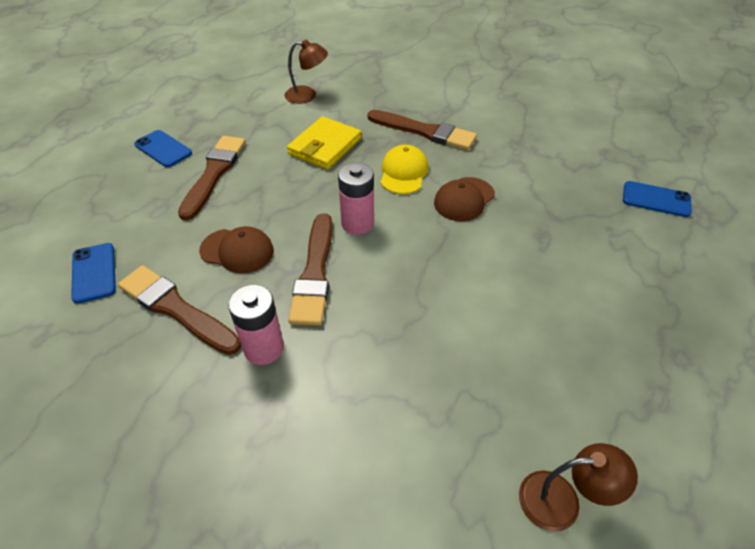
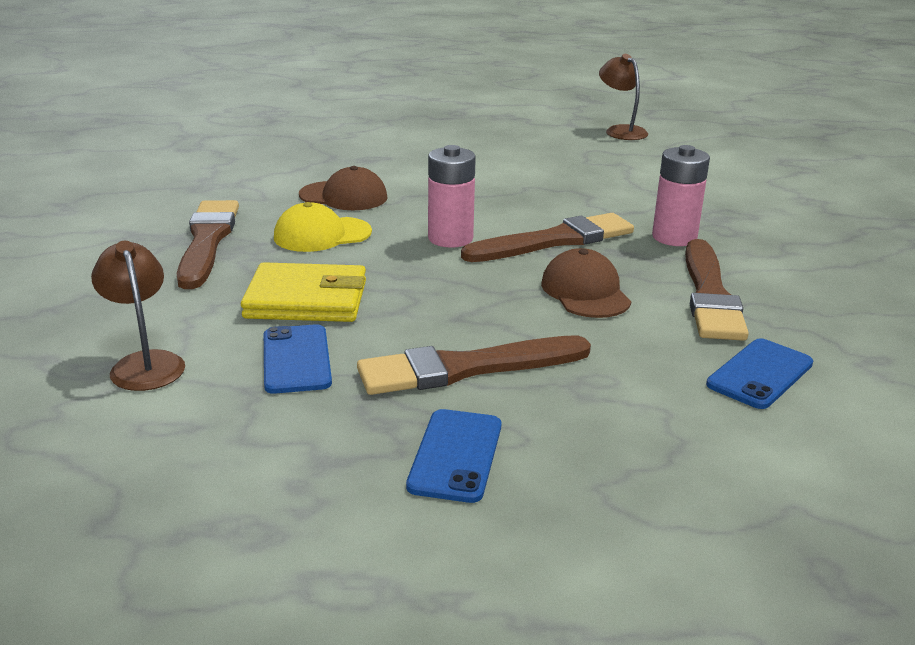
camera: 120 degrees left, 20 degrees down
blue phone [623,181,692,217] -> blue phone moved to [264,324,332,394]

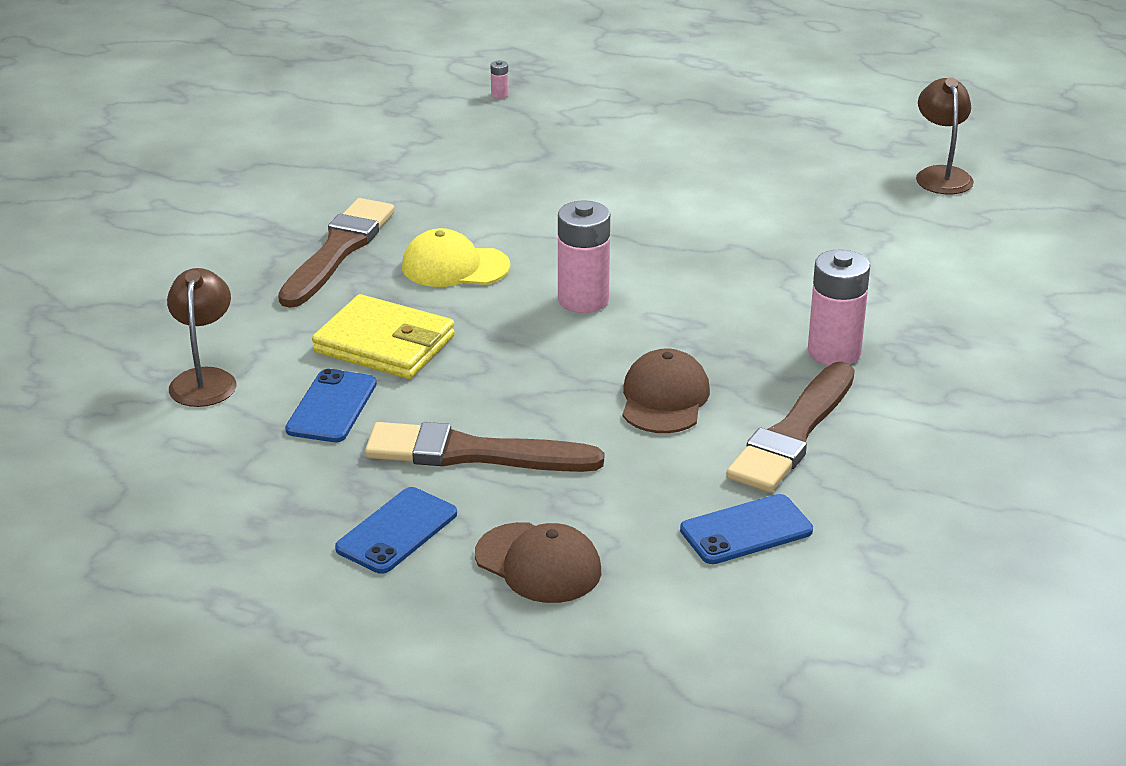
camera: 25 degrees right, 5 degrees up
brown cap [299,166,387,210] -> brown cap moved to [475,522,601,603]
brown brush [461,213,634,262] -> none
none -> pink battery [491,60,509,99]

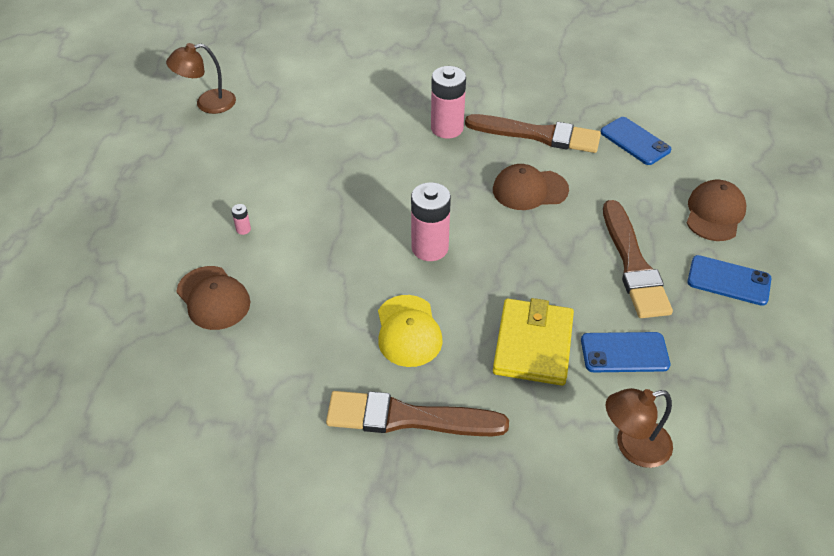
camera: 105 degrees left, 15 degrees up
pink battery [491,60,509,99] -> pink battery moved to [231,204,251,235]
none -> brown cap [176,266,250,330]

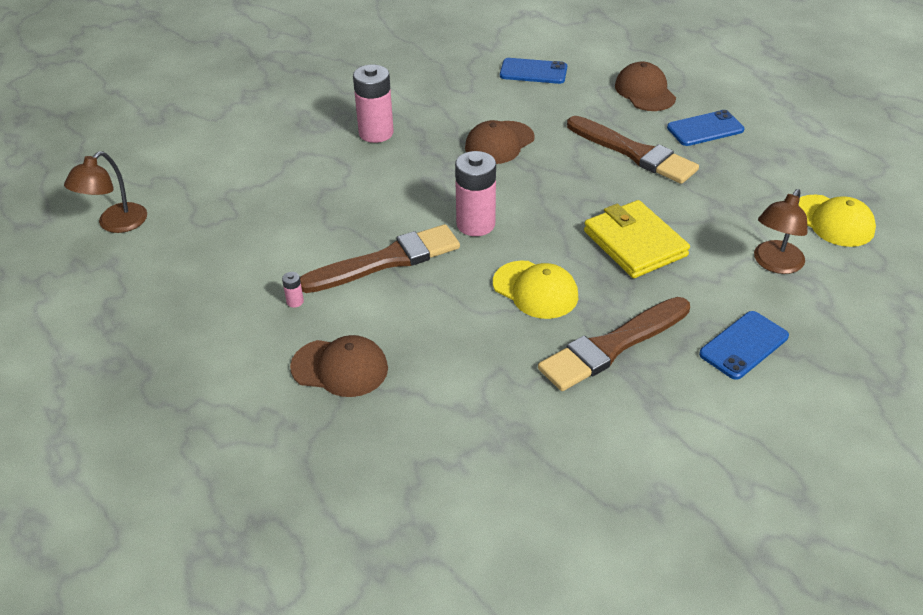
camera: 40 degrees left, 5 degrees down
brown brush [465,114,601,153] -> brown brush moved to [300,224,460,293]
blue phone [581,332,670,372] -> blue phone moved to [699,311,789,380]
none -> yellow cap [798,194,876,247]

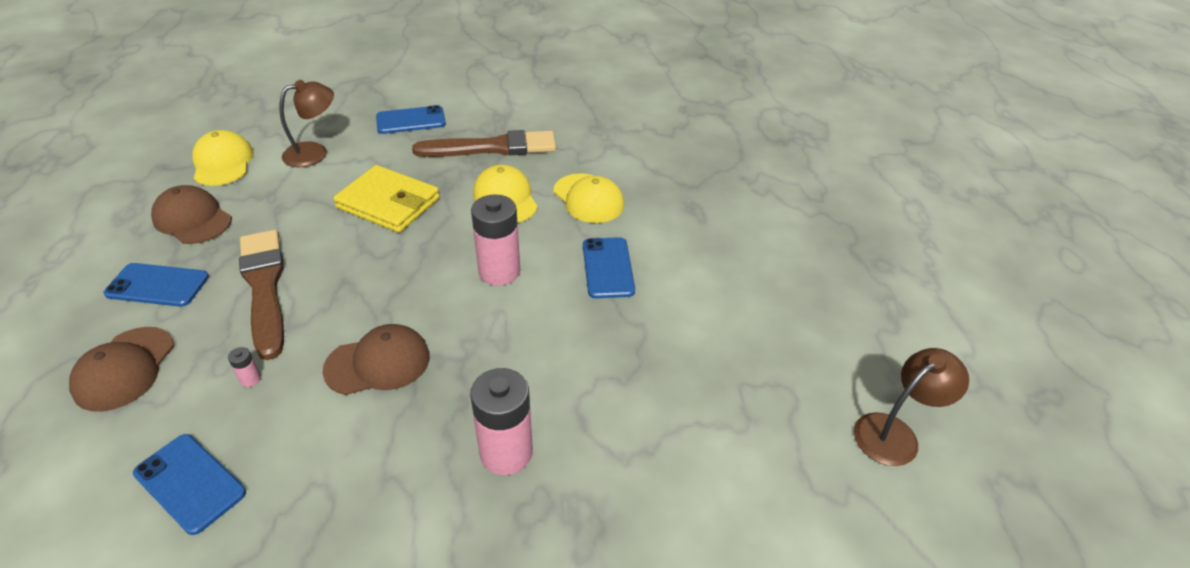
camera: 155 degrees left, 0 degrees up
pink battery [282,272,304,308] -> pink battery moved to [228,347,261,387]
brown cap [290,335,388,397] -> brown cap moved to [151,185,232,244]
brown brush [300,224,460,293] -> blue phone [583,237,635,298]
yellow wallet [584,200,690,278] -> yellow wallet turned 60 degrees counterclockwise [333,165,440,233]
none -> yellow cap [554,173,624,223]

